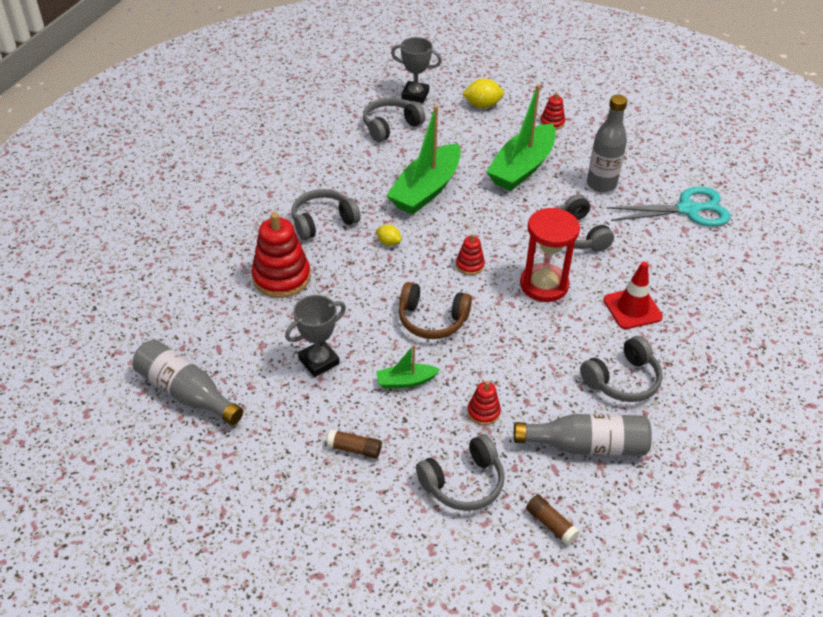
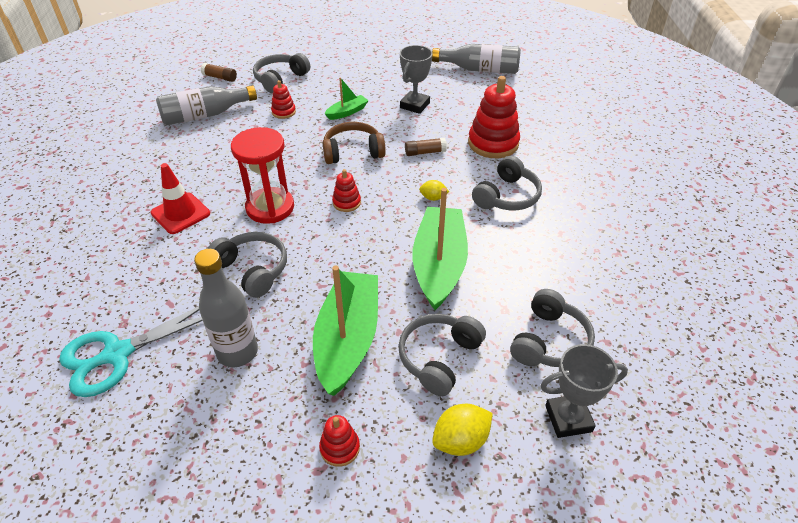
camera: 155 degrees right, 0 degrees up
brown glue stick [327,429,382,459] -> brown glue stick moved to [405,138,447,156]
grey headphones [580,336,663,402] -> grey headphones moved to [398,314,486,396]

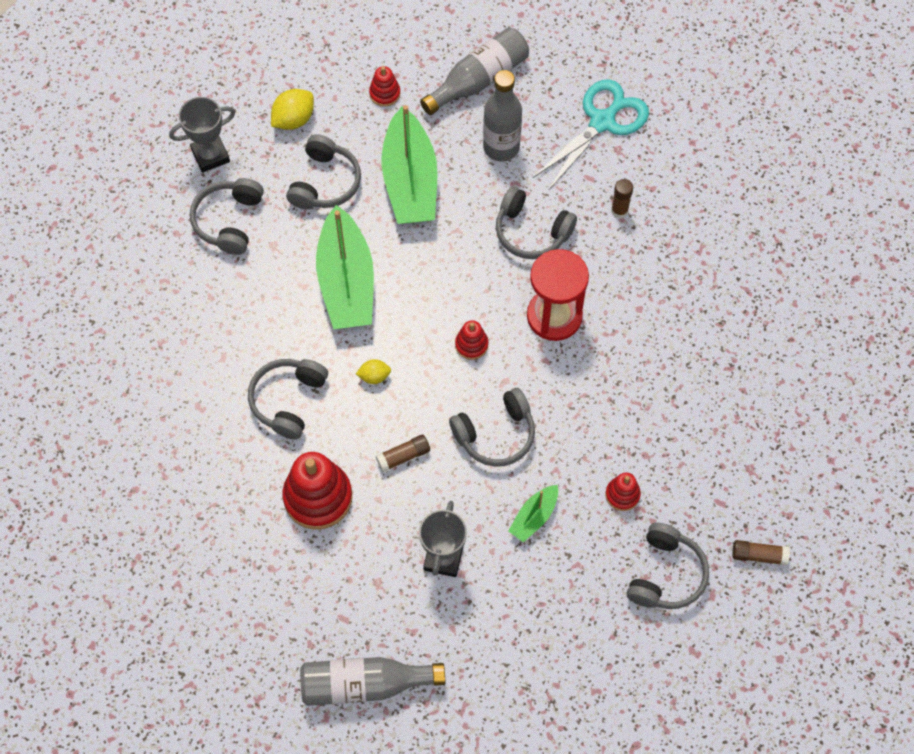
camera: 165 degrees right, 20 degrees up
red traffic cone [151,163,210,234] -> none
grey bottle [156,85,257,125] -> grey bottle moved to [420,27,529,115]
brown headphones [323,122,386,164] -> grey headphones [449,388,535,467]
none -> brown glue stick [611,179,633,218]

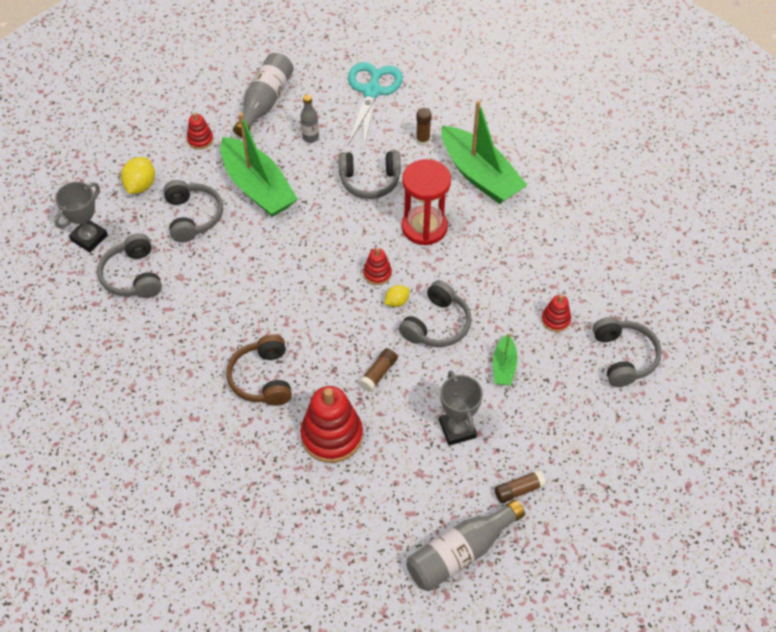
camera: 30 degrees left, 10 degrees down
grey headphones [248,359,328,440] -> brown headphones [226,334,292,406]
green boat [316,205,374,329] -> green boat moved to [441,100,527,204]
yellow lemon [356,359,391,384] -> yellow lemon moved to [385,285,410,307]
grey bottle [483,70,522,161] -> grey bottle [300,94,319,143], size x0.56
brown glue stick [732,540,790,566] -> brown glue stick moved to [495,470,546,503]

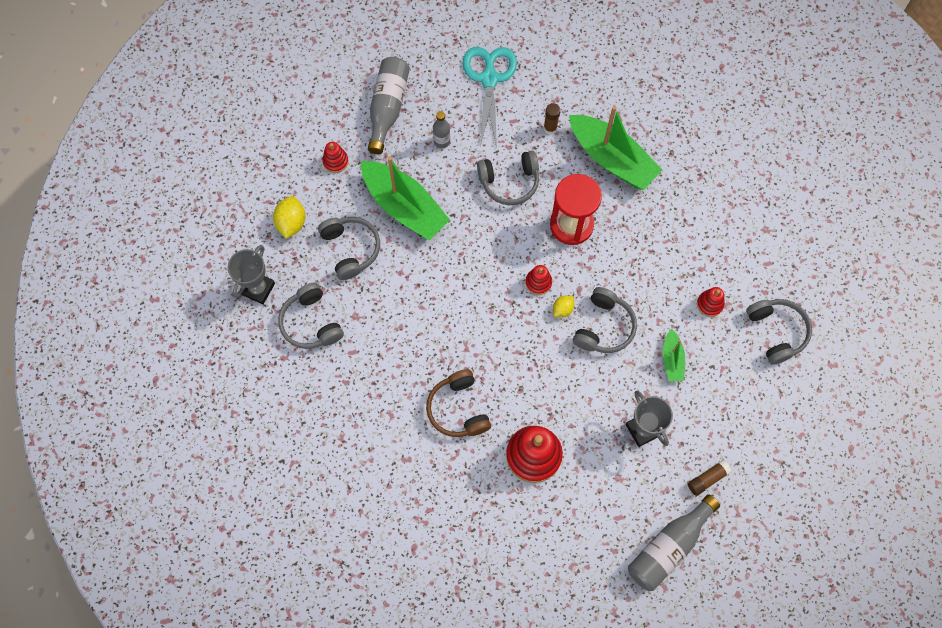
camera: 10 degrees left, 15 degrees up
brown glue stick [359,348,398,392] -> none

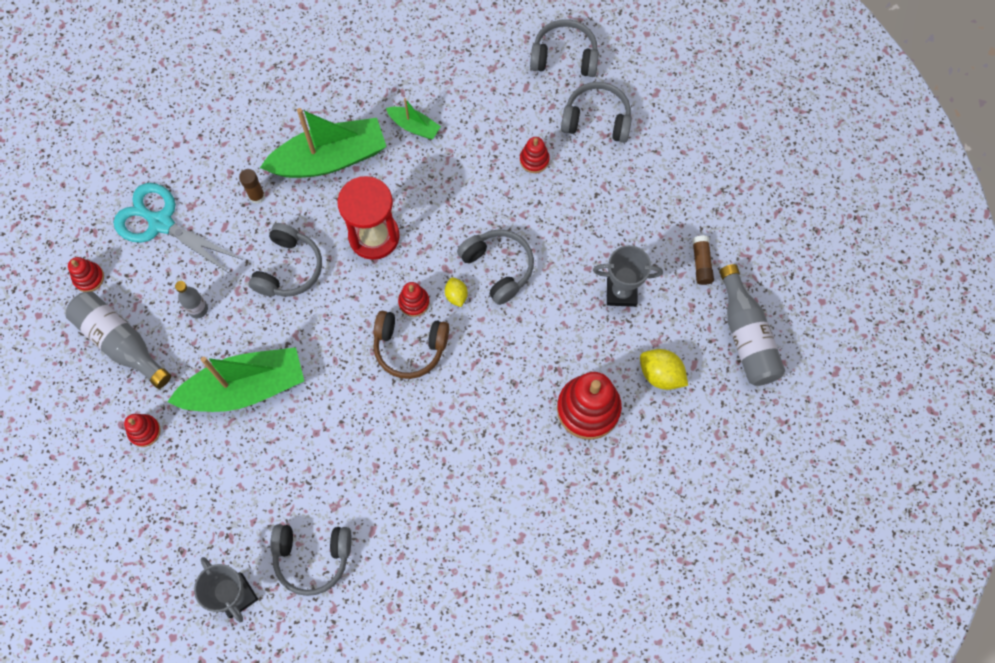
camera: 60 degrees left, 0 degrees up
yellow lemon [273,196,306,239] -> yellow lemon moved to [640,349,688,390]
grey headphones [318,217,380,280] -> grey headphones moved to [530,19,599,77]
brown headphones [426,369,491,437] -> brown headphones moved to [373,311,449,379]
green boat [663,329,685,381] -> green boat moved to [386,98,441,139]
none -> red stacking toy [68,257,104,292]

